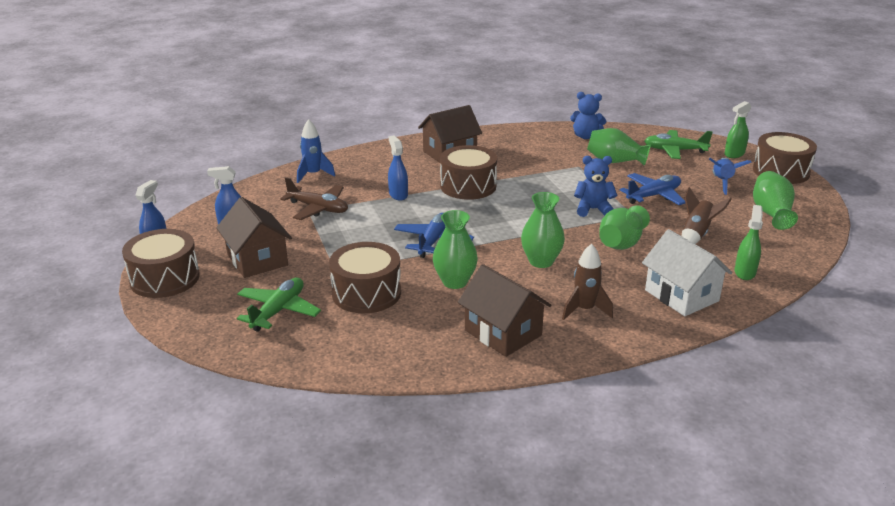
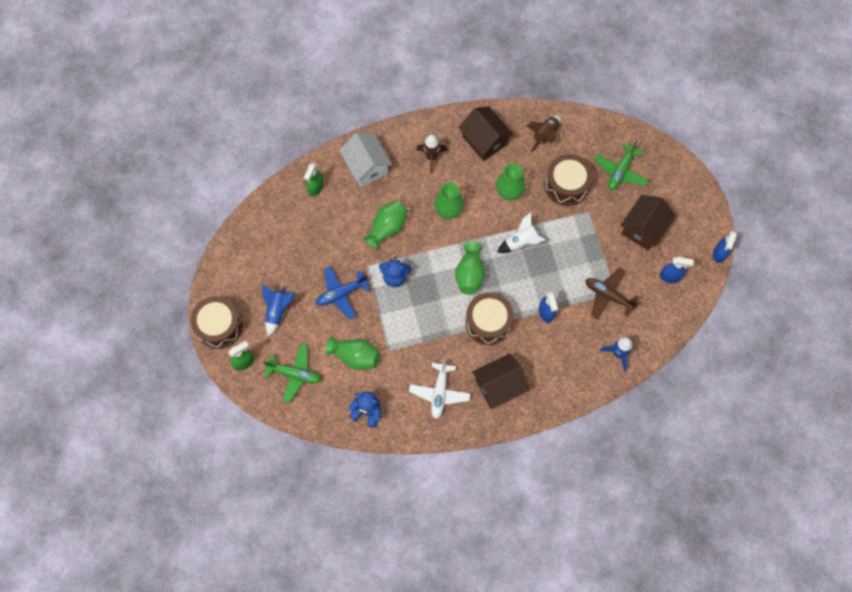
camera: 175 degrees left, 40 degrees up
brown drum [122,229,200,298] -> none
brown house [216,197,292,278] -> brown house turned 60 degrees clockwise [620,195,676,251]
blue plane [394,213,474,258] -> white rocket [497,212,546,253]
brown rocket [682,187,732,244] -> brown rocket moved to [526,115,561,153]
green vase [753,171,798,230] -> green vase moved to [455,242,485,295]
none -> white plane [409,359,471,419]

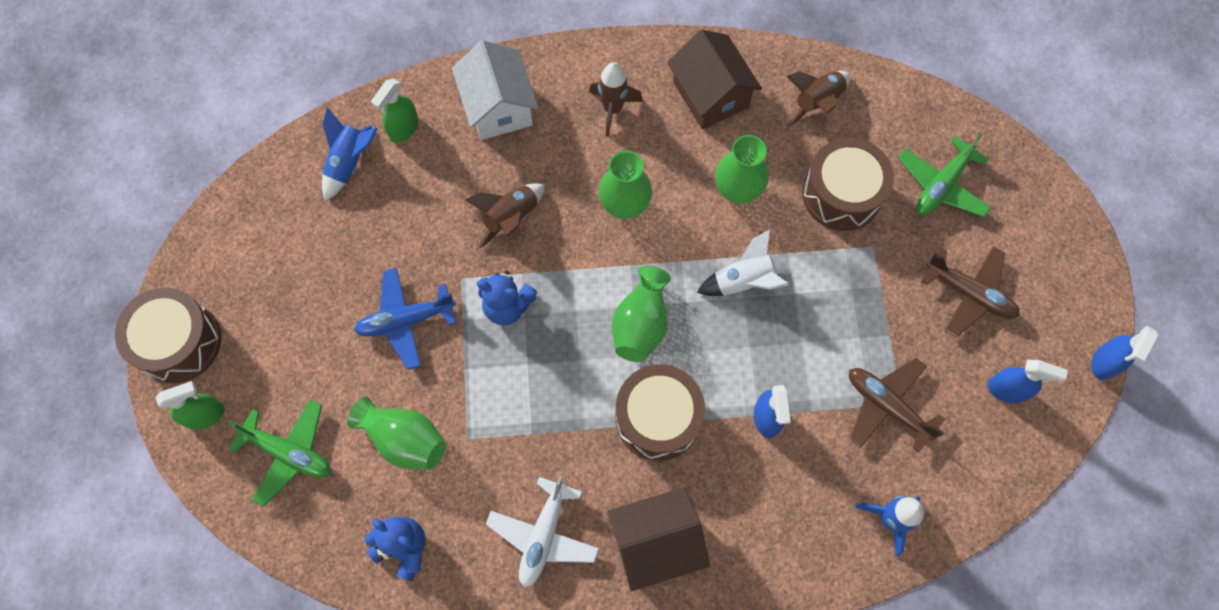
camera: 10 degrees right, 0 degrees up
blue rocket [262,284,295,336] -> blue rocket moved to [322,107,378,201]
green vase [363,200,408,250] -> brown rocket [465,183,545,248]
brown house [620,195,676,251] -> brown plane [921,246,1019,338]

